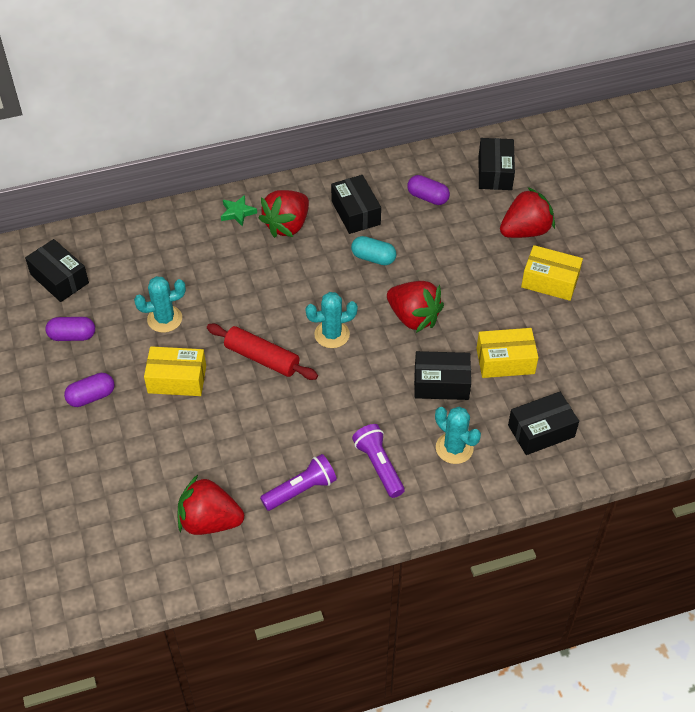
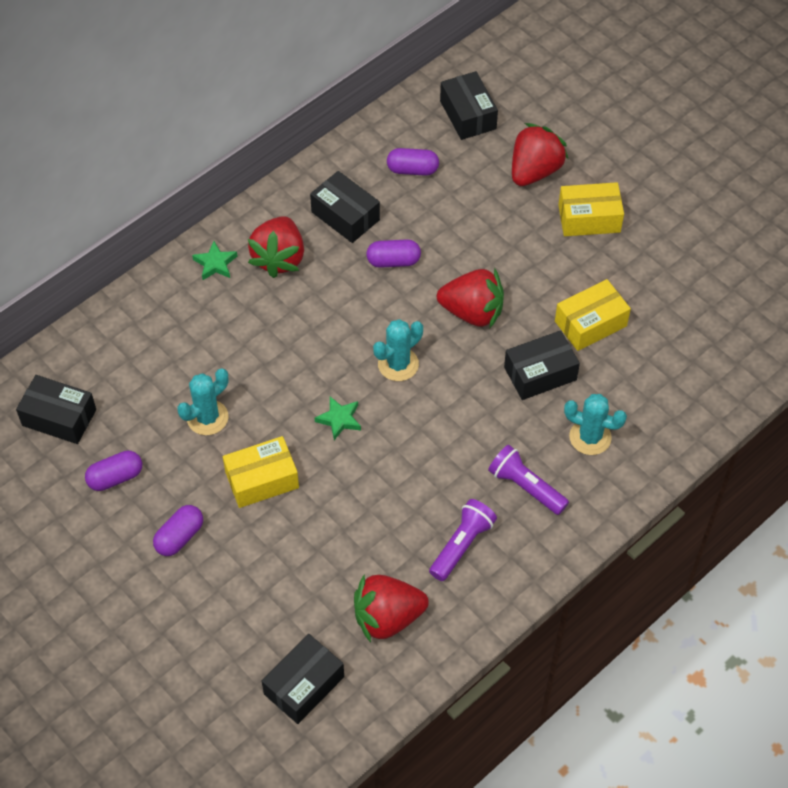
camera: 25 degrees left, 5 degrees up
red rolling pin [207,324,318,380] -> green star [315,397,361,440]
turquoise capsule [351,236,396,265] -> purple capsule [366,239,421,268]
black box [508,392,579,455] -> black box moved to [262,634,344,724]

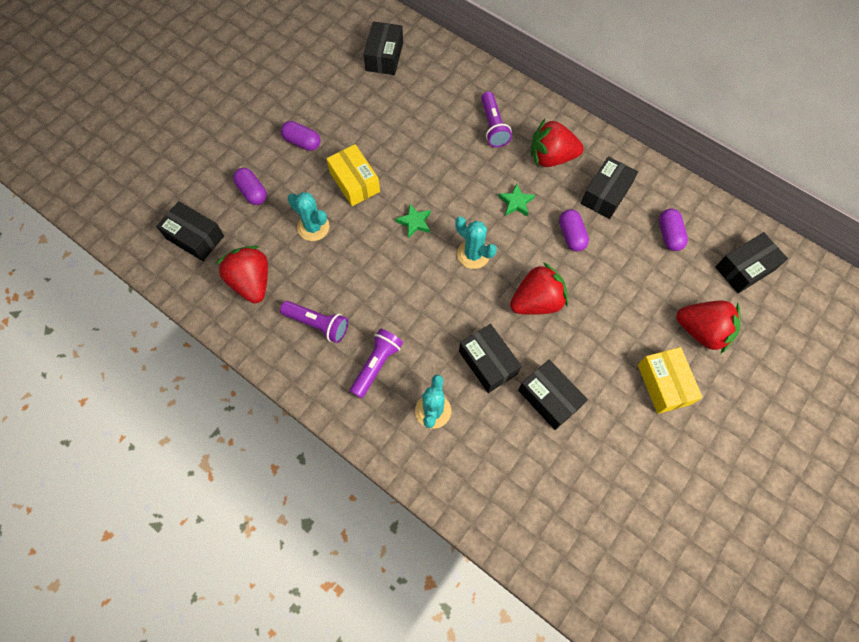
camera: 80 degrees right, 10 degrees up
purple capsule [85,450,142,491] -> purple capsule moved to [233,168,267,205]
turquoise cactus [177,368,228,435] -> turquoise cactus moved to [288,192,330,241]
green star [192,241,237,280] -> green star moved to [498,184,535,217]
red strawberry [437,268,504,328] -> red strawberry turned 120 degrees counterclockwise [510,262,568,315]
yellow box [555,279,631,351] -> black box [518,360,588,430]
none -> purple flashlight [481,91,512,147]

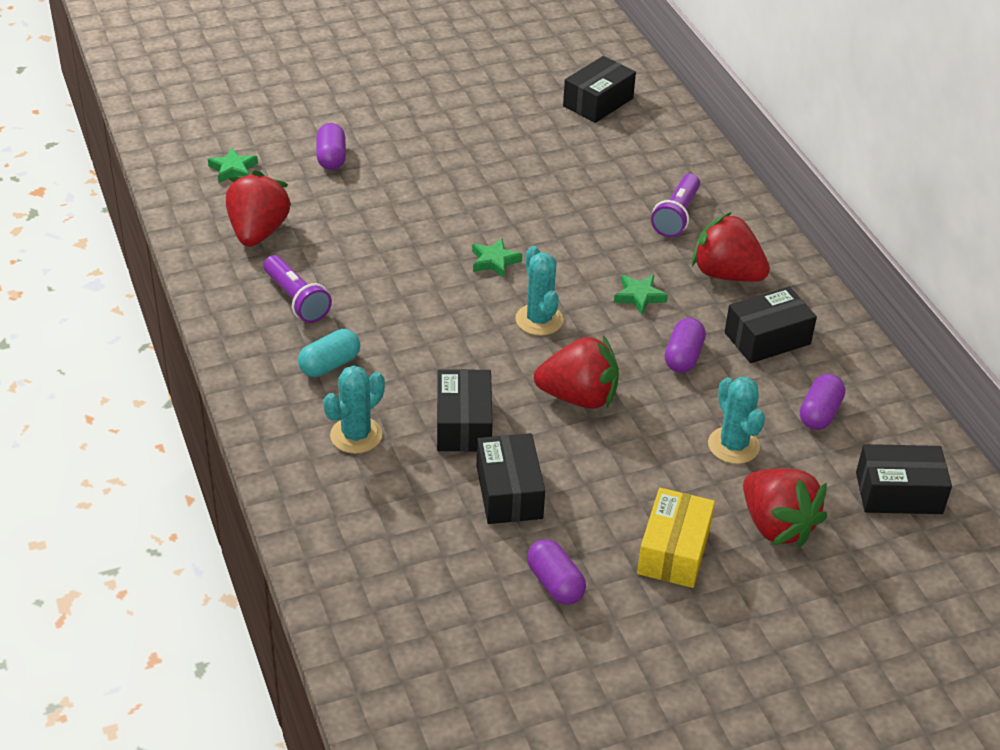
camera: 30 degrees right, 25 degrees down
black box [156,201,224,261] -> green star [208,148,258,183]
purple capsule [281,121,321,151] -> purple capsule moved to [527,539,586,605]
turquoise cactus [288,192,330,241] -> turquoise cactus moved to [708,377,765,464]
yellow box [326,144,380,206] -> none
purple flashlight [350,329,403,398] -> turquoise capsule [298,329,360,377]

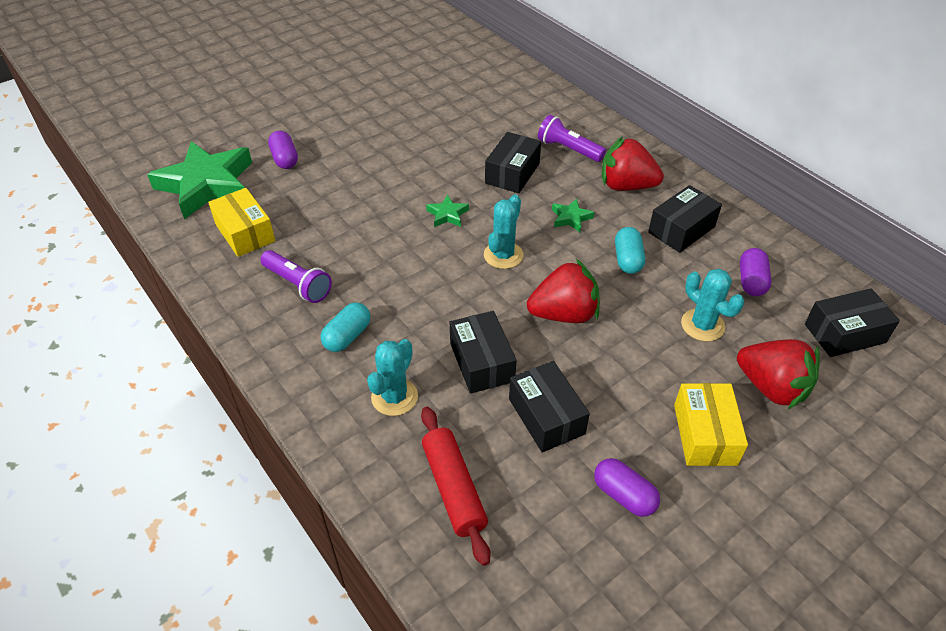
camera: 15 degrees left, 5 degrees up
green star [208,148,258,183] -> green star [147,141,252,219], size x2.44
red strawberry [226,170,292,247] -> yellow box [208,188,275,257]
turquoise cactus [516,246,563,336] -> turquoise cactus turned 60 degrees clockwise [484,194,523,269]
black box [563,56,636,123] -> black box moved to [485,132,541,193]
purple flashlight [651,174,700,237] -> purple flashlight turned 120 degrees clockwise [538,115,606,162]
purple capsule [665,318,706,373] -> turquoise capsule [615,227,645,274]
none -> red rolling pin [421,407,491,566]

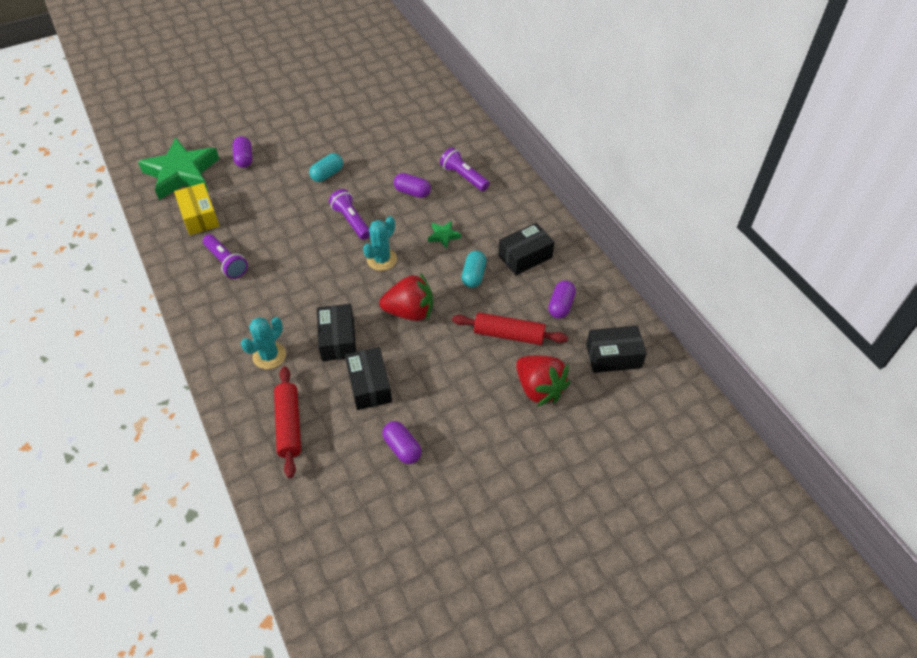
camera: 10 degrees right, 5 degrees up
turquoise capsule [321,302,371,352] -> turquoise capsule moved to [309,153,343,182]
green star [426,194,469,227] -> purple flashlight [329,189,370,240]
black box [485,132,541,193] -> purple capsule [394,173,431,198]
red strawberry [602,136,664,191] -> none
yellow box [674,383,748,466] -> none
turquoise cactus [681,269,744,341] -> red rolling pin [452,313,568,345]

